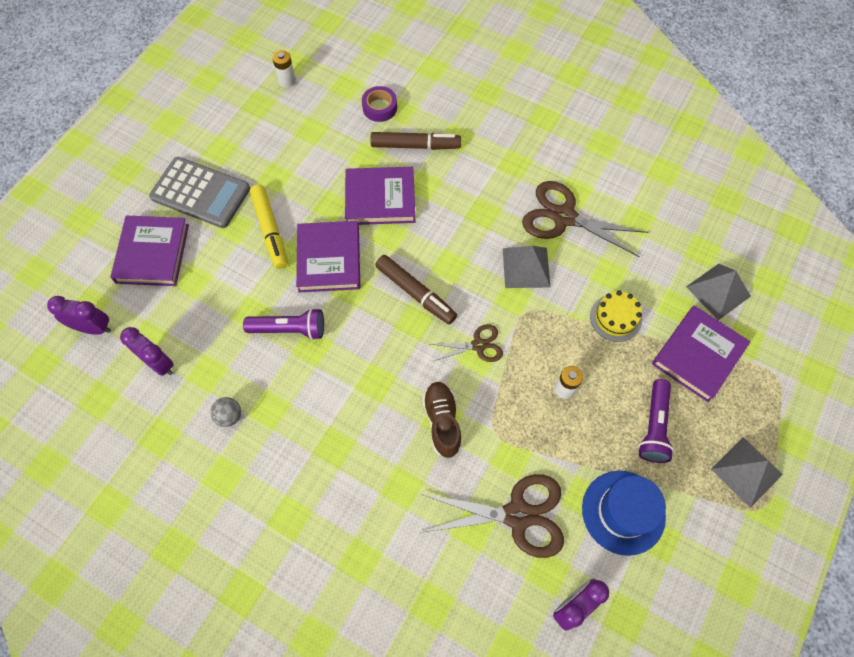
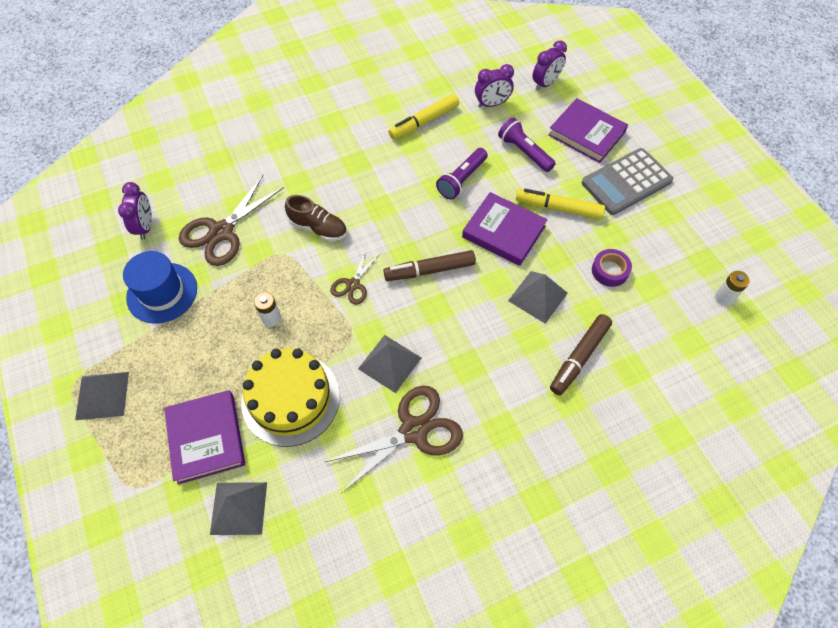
camera: 125 degrees right, 5 degrees down
grey ball [210,397,241,427] -> yellow marker [388,94,459,140]
purple book [345,167,415,225] -> grey pyramid [508,271,567,324]
purple tape [362,86,397,122] -> purple tape moved to [592,249,632,287]
yellow cake [590,290,642,342] -> yellow cake [241,348,340,447], size x1.86
purple flashlight [638,379,674,463] -> purple flashlight moved to [498,117,556,172]

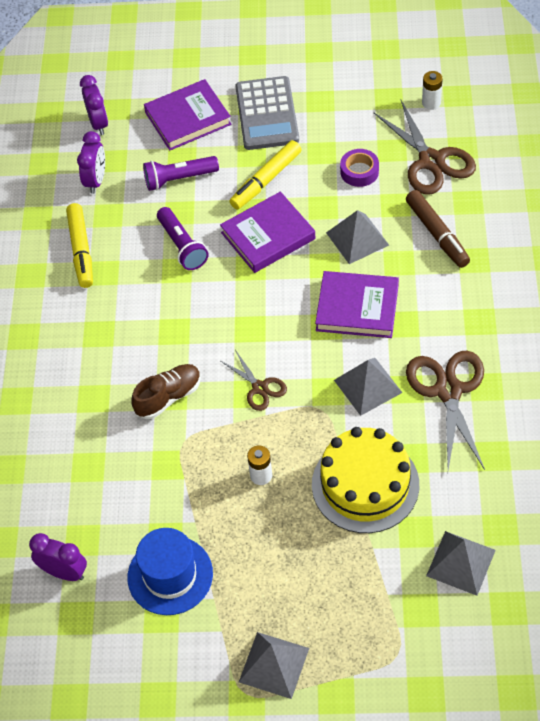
camera: 60 degrees left, 5 degrees down
purple book [164,390,245,485] -> purple book moved to [315,271,399,338]
brown scissors [179,175,284,266] -> brown scissors moved to [374,100,476,195]
brown marker [383,250,476,281] -> none

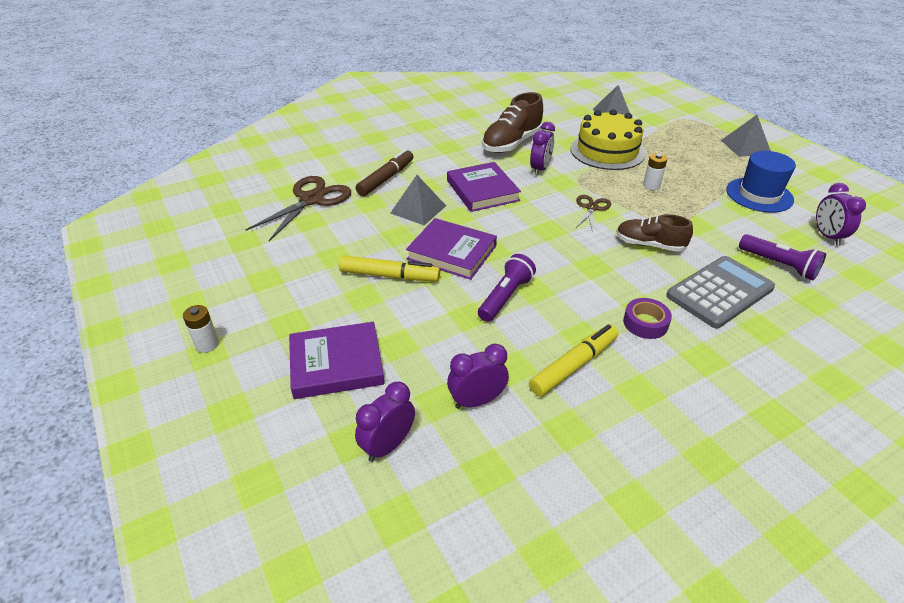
camera: 125 degrees left, 15 degrees down
purple flashlight [143,156,219,191] -> purple flashlight moved to [739,234,826,280]
purple book [144,79,231,151] -> purple book turned 45 degrees counterclockwise [289,322,384,399]
grey calculator [235,76,299,150] -> grey calculator moved to [666,256,775,328]
grey pyramid [334,358,402,416] -> purple clock [530,122,555,176]
purple tape [340,149,379,187] -> purple tape moved to [623,298,672,339]
brown scissors [406,351,485,470] -> brown shoe [482,92,543,153]
white battery [422,71,443,110] -> white battery moved to [183,305,219,353]

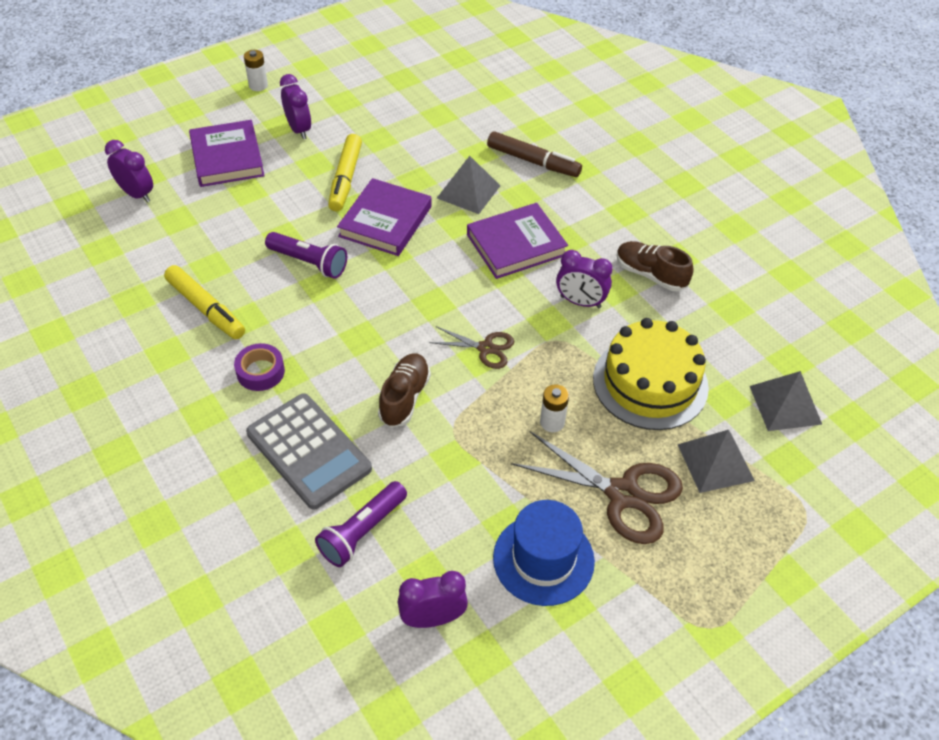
camera: 85 degrees right, 10 degrees up
brown scissors [246,176,351,241] -> brown scissors moved to [511,431,683,544]
purple clock [447,344,509,409] -> purple clock moved to [280,74,311,139]
brown shoe [482,92,543,153] -> brown shoe [617,241,694,291], size x0.66
grey pyramid [721,115,771,157] -> grey pyramid moved to [678,430,755,493]

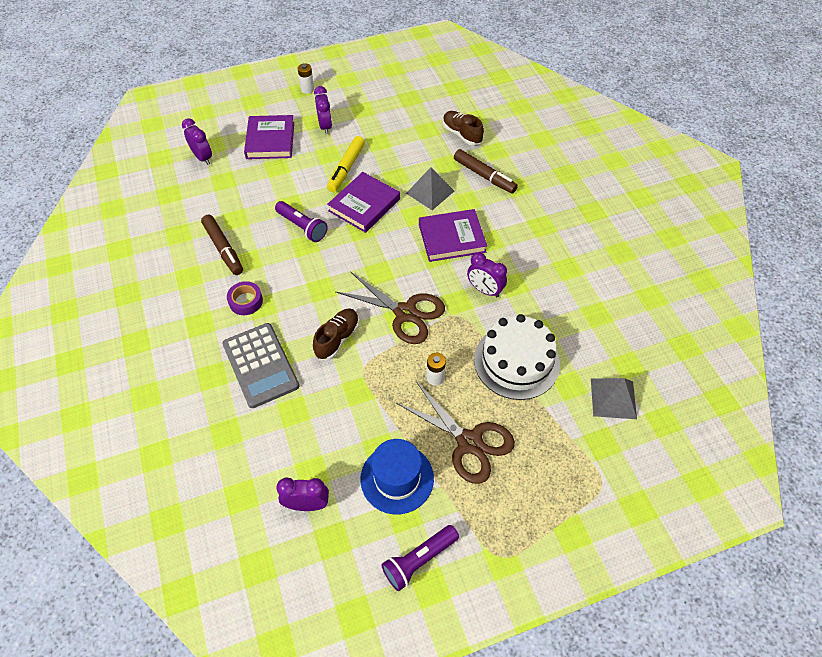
camera: 15 degrees right, 5 degrees up
yellow marker [164,265,245,339] -> brown marker [201,215,243,275]
purple flashlight [315,481,407,567] -> purple flashlight moved to [381,525,459,591]
brown scissors [429,326,514,369] -> brown scissors [335,272,445,344], size x1.82
yellow cake [593,318,709,430] -> white cake [474,314,560,400]
brown shoe [617,241,694,291] -> brown shoe moved to [443,111,484,145]
grey pyramid [678,430,755,493] -> none

